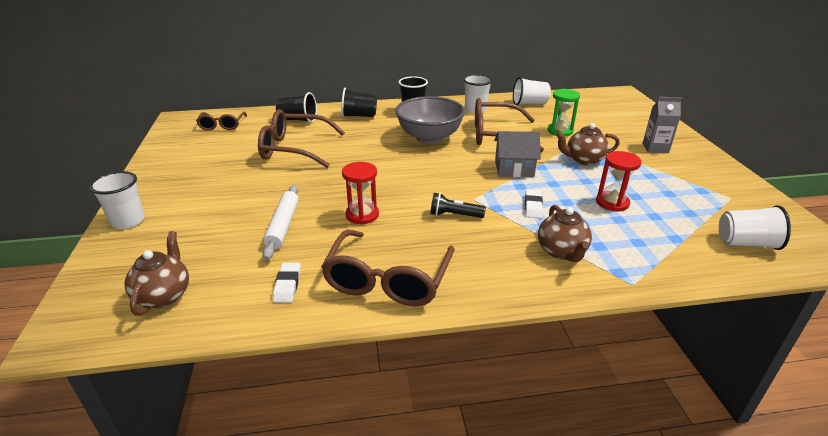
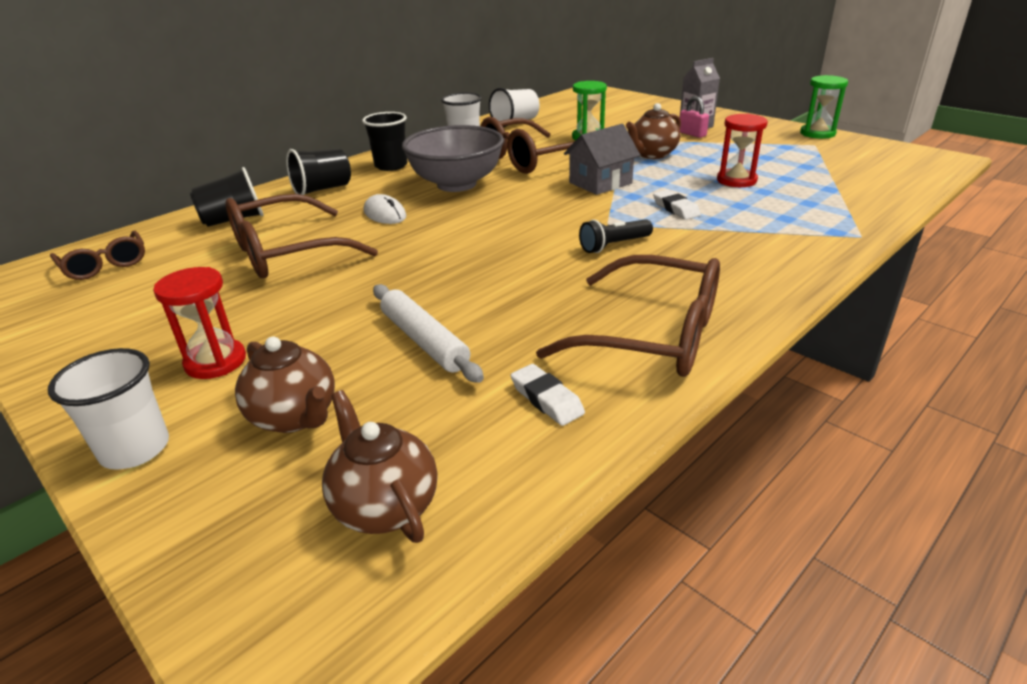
camera: 35 degrees left, 0 degrees up
brown glasses [321,230,455,306] -> brown glasses turned 45 degrees counterclockwise [536,255,720,377]
red hourglass [342,162,379,225] -> red hourglass moved to [153,267,246,379]
brown teapot [538,205,592,262] -> brown teapot moved to [235,337,335,433]
white cup [719,205,791,250] -> none
none -> white mouse [364,194,406,224]
none -> pink padlock [680,96,709,138]
none -> green hourglass [800,75,848,139]

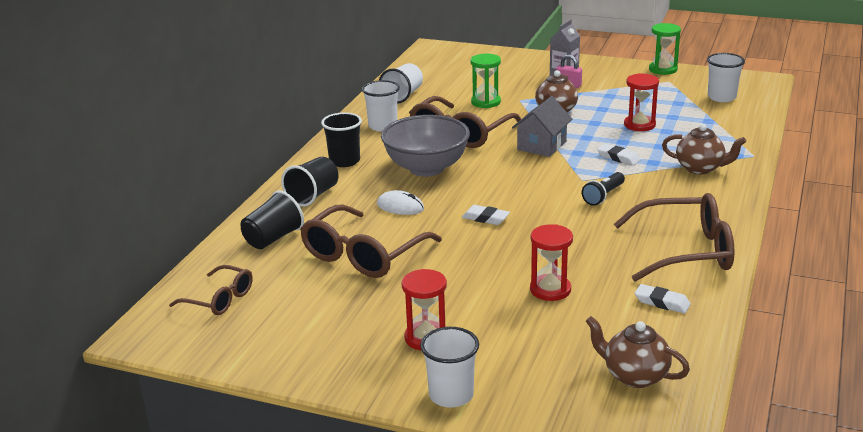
camera: 25 degrees left, 5 degrees down
brown teapot [235,337,335,433] -> brown teapot moved to [662,124,746,174]
white rolling pin [373,284,484,383] -> red hourglass [530,224,573,301]
none -> white eraser [462,205,510,225]
none -> white cup [707,53,745,102]

